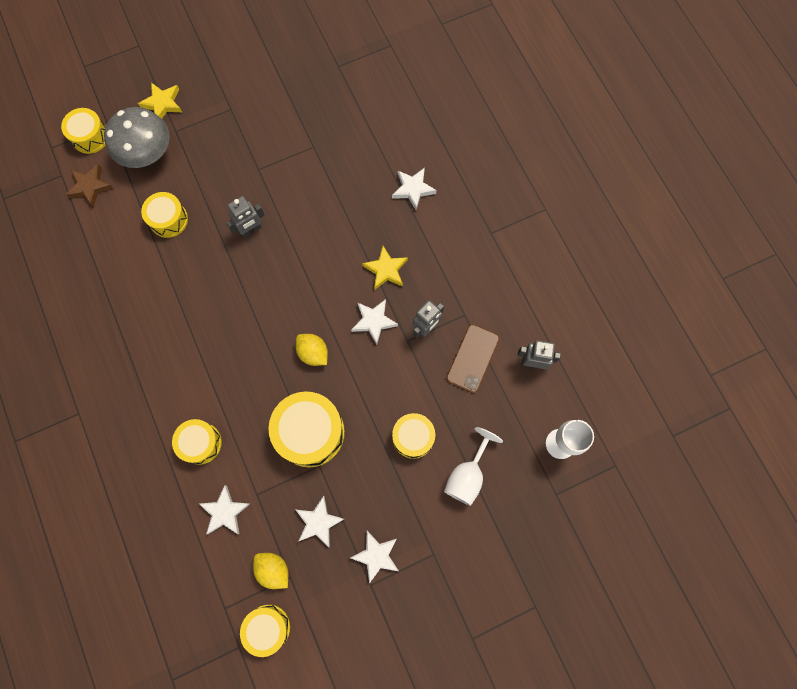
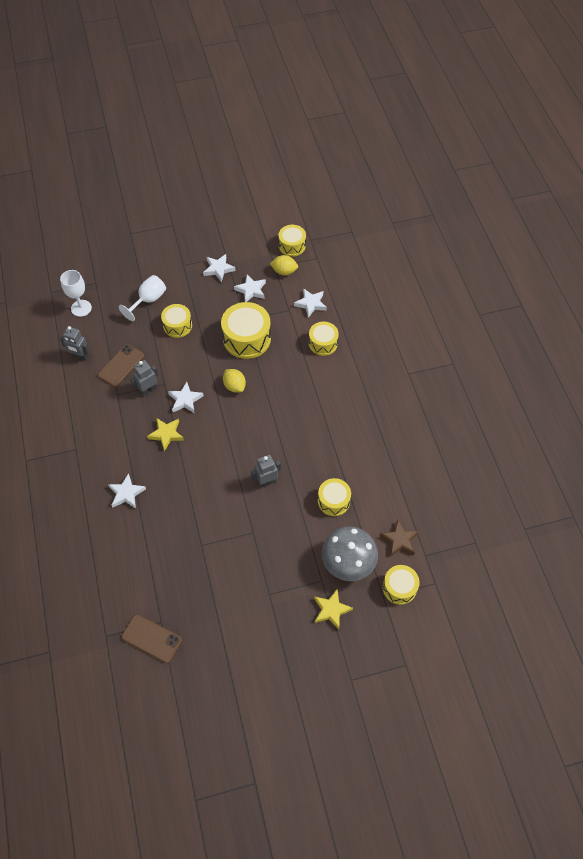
camera: 170 degrees left, 15 degrees down
yellow lemon [253,553,288,589] -> yellow lemon turned 45 degrees counterclockwise [270,255,298,275]
none -> brown phone [121,614,182,663]

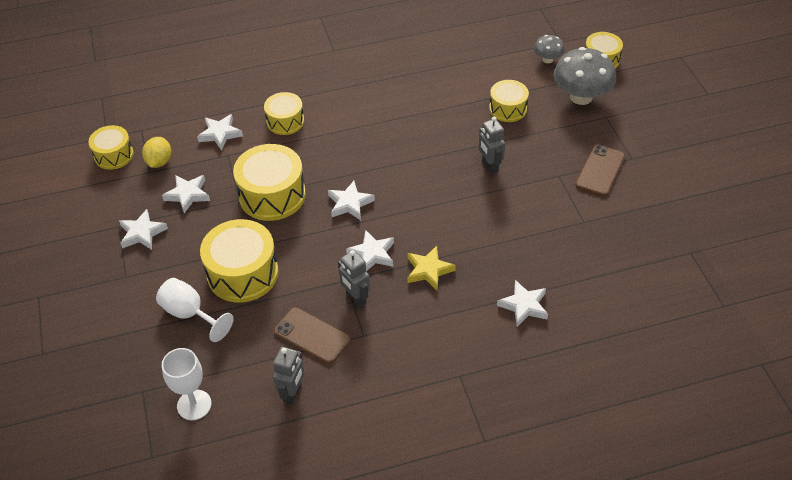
camera: 90 degrees left, 10 degrees down
brown phone [121,614,182,663] -> brown phone moved to [576,145,625,197]
yellow drum [161,304,192,338] -> yellow drum [200,219,278,302], size x1.65
yellow lemon [223,369,246,393] -> white star [328,181,375,220]
yellow star [314,589,353,630] -> none
brown star [380,520,419,557] -> grey mushroom [534,35,565,63]

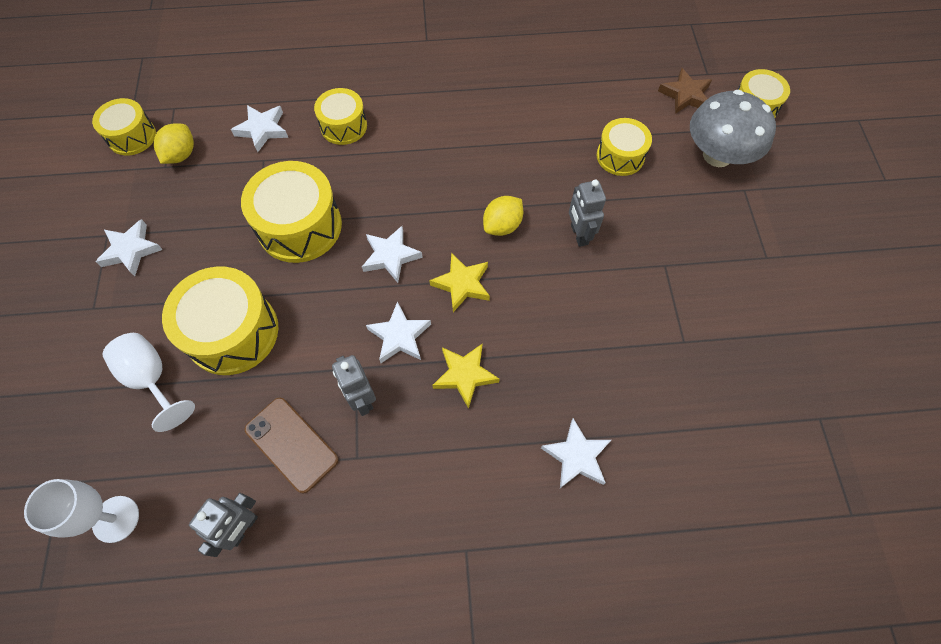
camera: 10 degrees right, 15 degrees up
white star [162,175,210,213] -> none
grey mushroom [534,35,565,63] -> brown star [658,68,712,114]
brown phone [576,145,625,197] -> none
none -> yellow star [429,253,490,312]
none -> yellow lemon [483,196,523,236]

